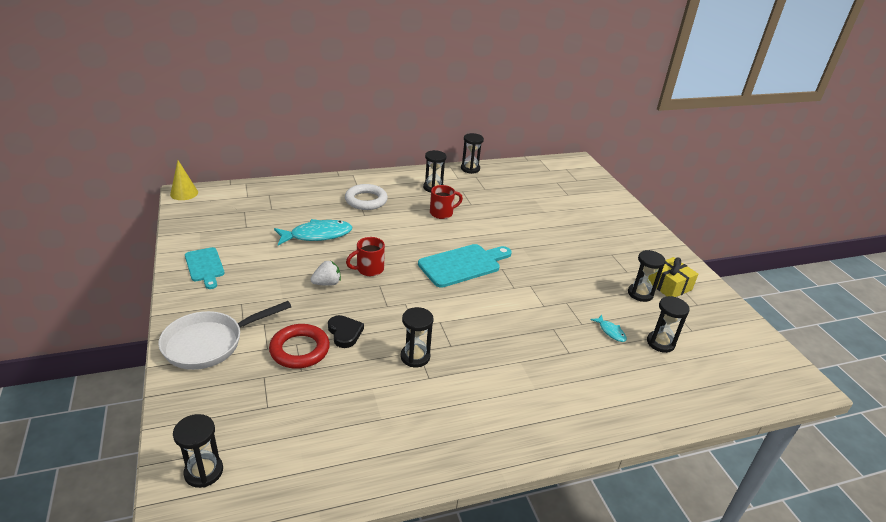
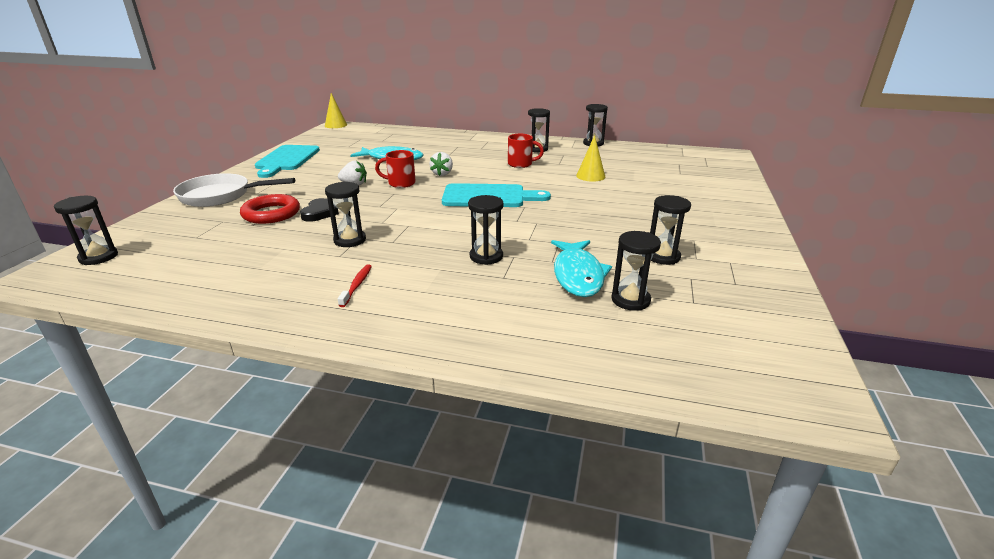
camera: 35 degrees right, 5 degrees down
turquoise cutting board [185,247,225,289] -> turquoise cutting board [255,145,320,178], size x1.57
white ring [345,184,388,210] -> none
turquoise fish [590,315,627,342] -> turquoise fish [551,240,612,297], size x2.13
yellow gift [648,257,698,297] -> none
none -> red toothbrush [338,264,372,307]
none -> white strawberry [429,152,453,176]
none -> black hourglass [468,195,503,265]
none -> yellow cone [576,135,605,182]

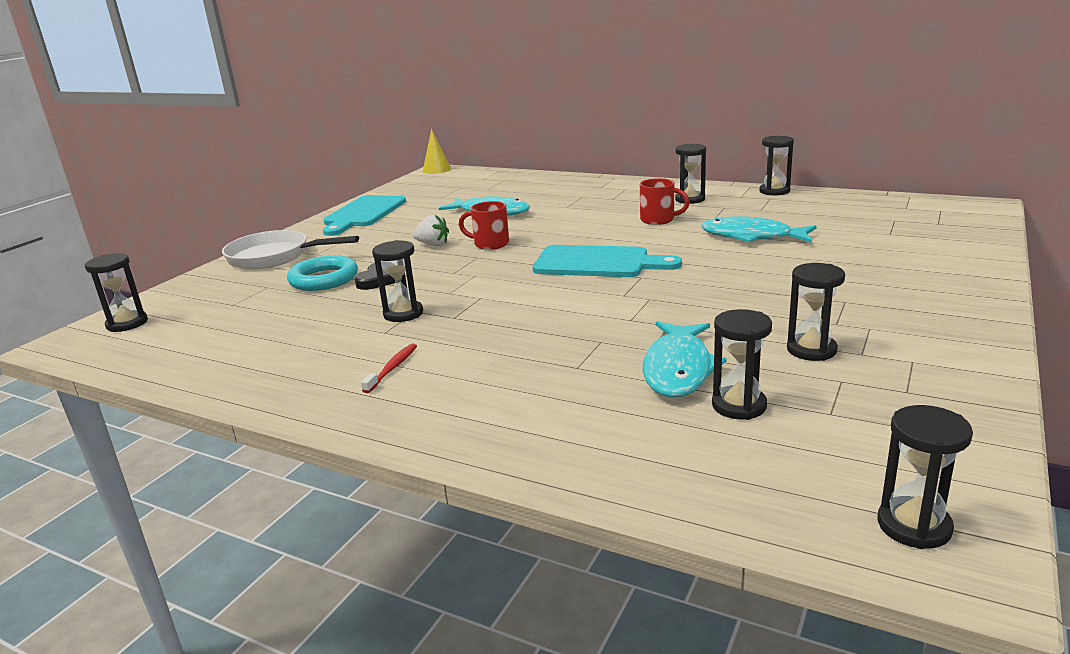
camera: 15 degrees right, 5 degrees down
red ring [240,194,300,224] -> turquoise ring [287,255,358,291]
white strawberry [429,152,453,176] -> none
black hourglass [468,195,503,265] -> black hourglass moved to [878,405,973,549]
yellow cone [576,135,605,182] -> turquoise fish [701,216,817,243]

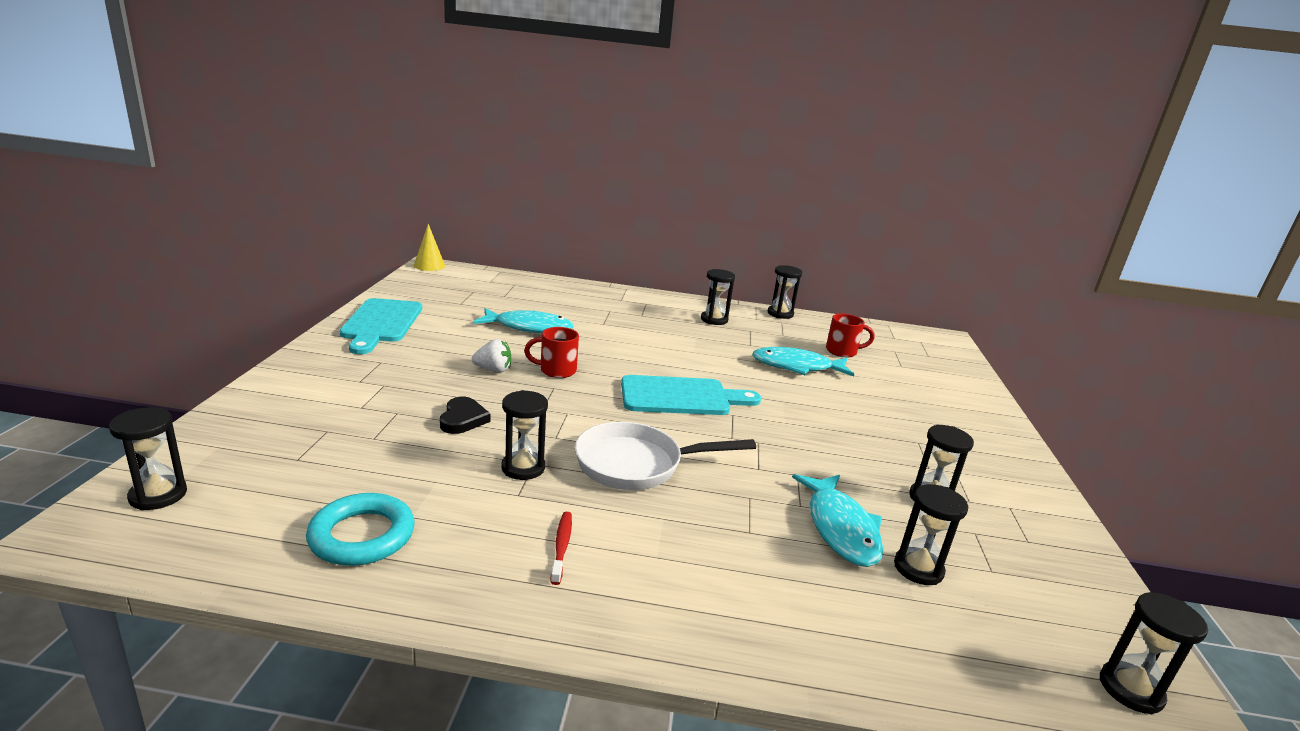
camera: 25 degrees left, 0 degrees up
white pan [222,230,359,270] -> white pan moved to [575,422,756,490]
turquoise ring [287,255,358,291] -> turquoise ring moved to [306,493,415,566]
red mug [640,178,690,225] -> red mug moved to [826,313,875,357]

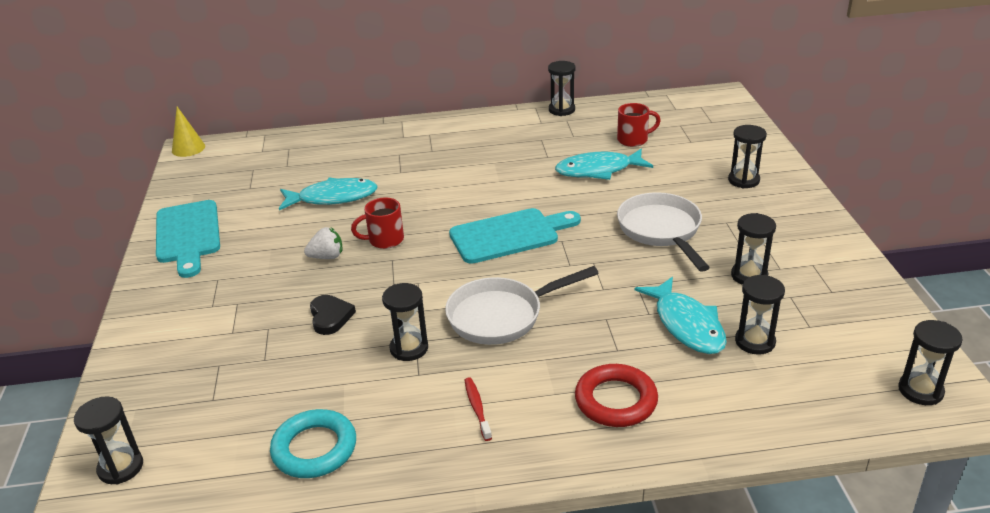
camera: 10 degrees left, 10 degrees up
black hourglass [701,269,735,325] -> black hourglass moved to [728,125,767,188]
none -> red ring [575,364,658,427]
none -> white pan [617,192,710,272]

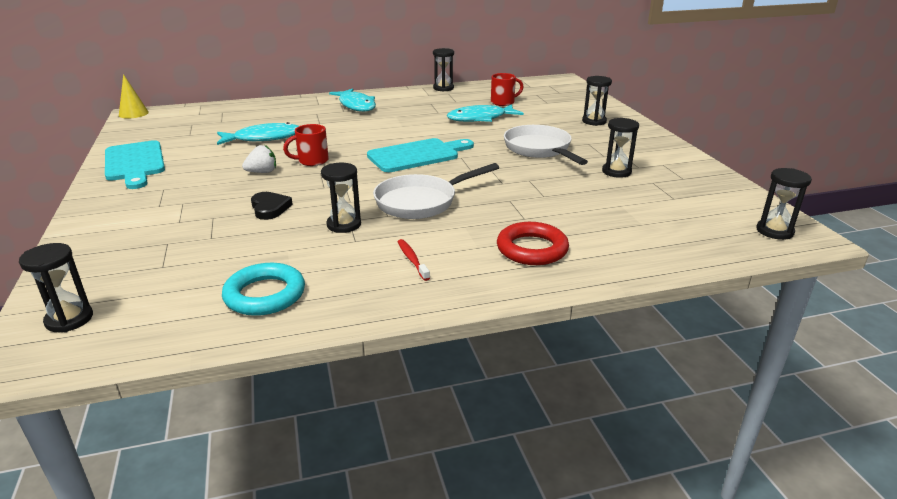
camera: 10 degrees left, 5 degrees down
turquoise fish [634,277,727,354] -> turquoise fish moved to [329,88,376,112]
black hourglass [735,275,785,355] -> none

